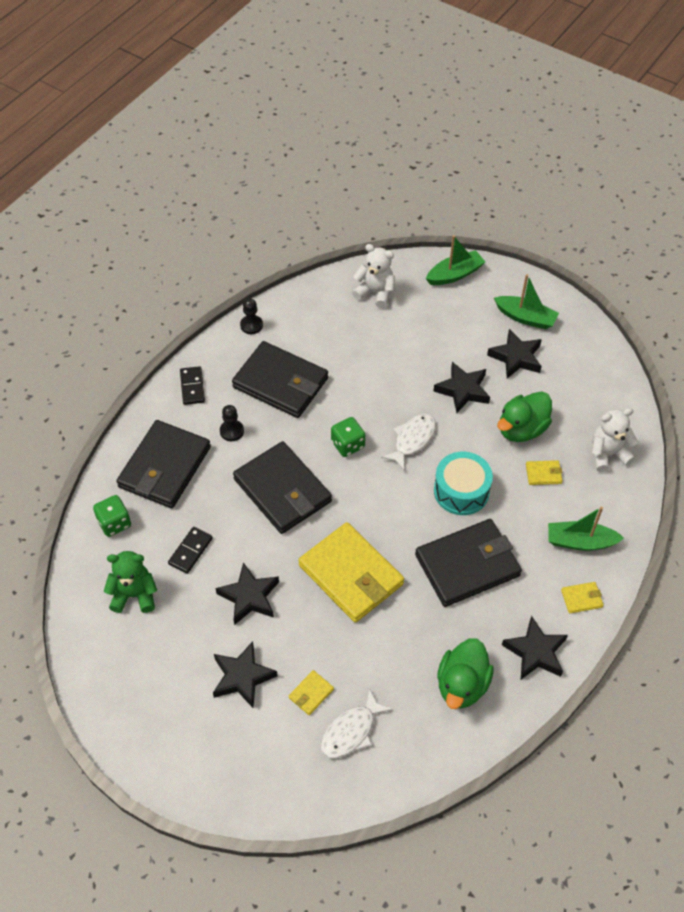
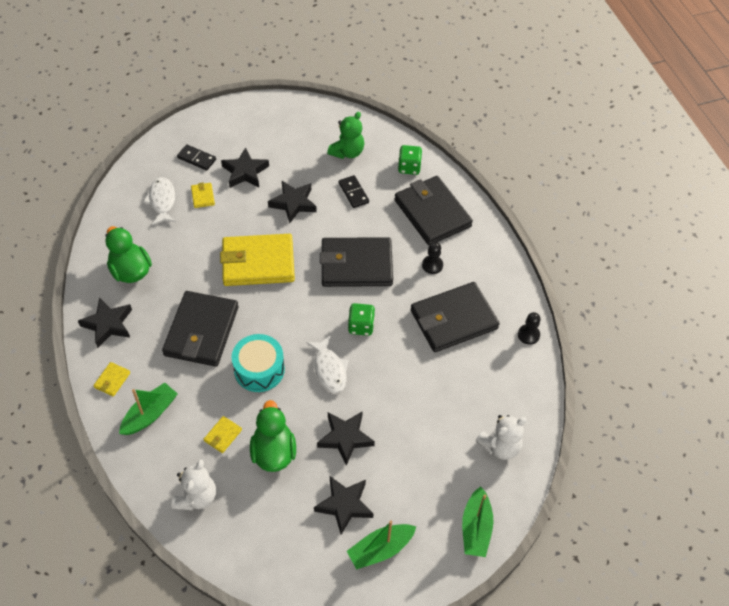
camera: 125 degrees right, 0 degrees up
black domino [180,366,205,405] -> black domino moved to [177,144,216,171]

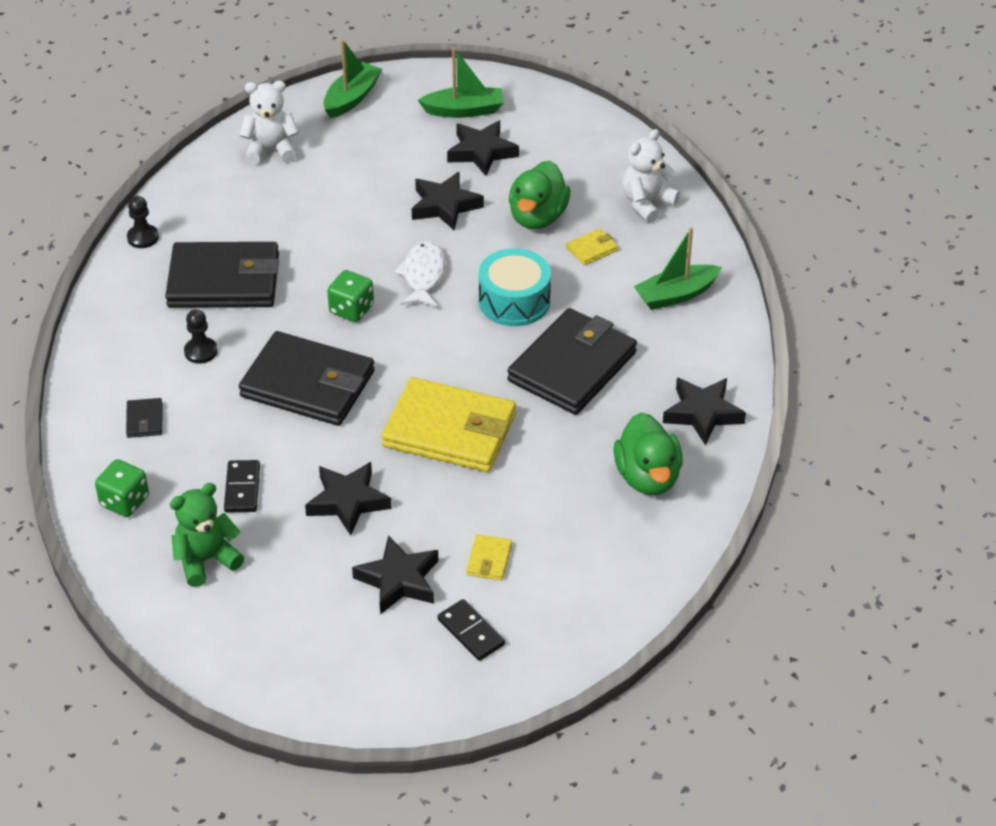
camera: 155 degrees left, 10 degrees down
yellow wallet [93,362,130,397] -> none
white fish [143,177,176,225] -> none
black wallet [395,176,473,245] -> black wallet [126,398,162,438], size x0.40

